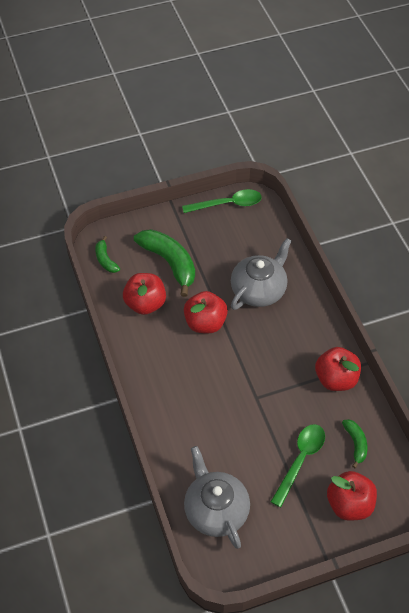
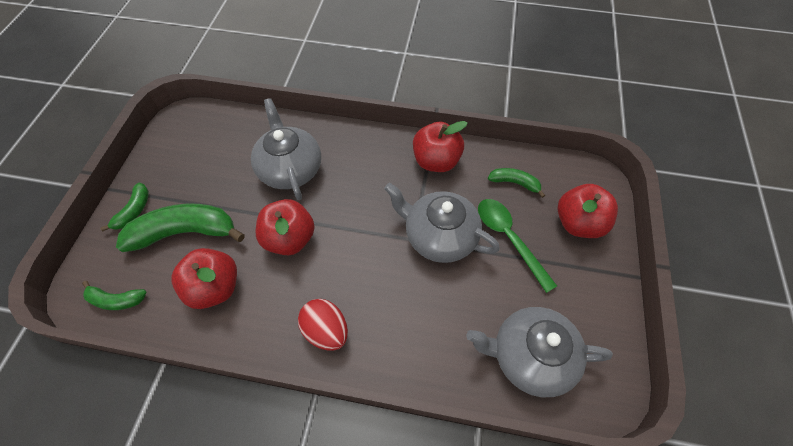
camera: 60 degrees left, 5 degrees up
green spoon [182,189,262,213] -> none
none -> green banana [100,183,149,231]
none -> red egg [298,299,348,351]
none -> grey teapot [384,183,500,263]

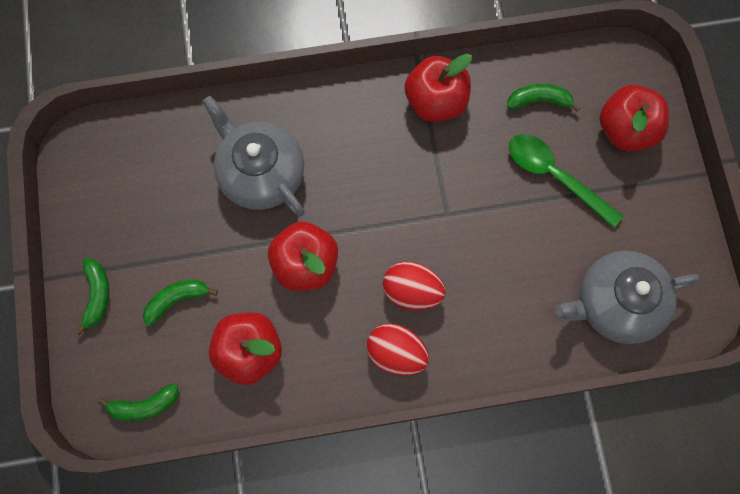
camera: 20 degrees left, 15 degrees up
green banana [116,203,245,252] -> green banana [143,280,218,326], size x0.51
grey teapot [384,183,500,263] -> none
none -> red egg [383,261,446,311]

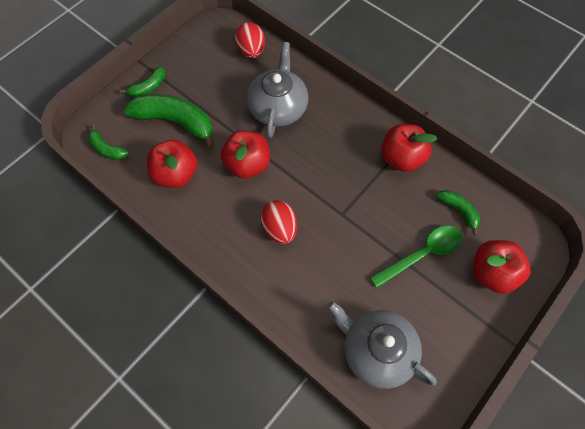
camera: 50 degrees right, 10 degrees down
green banana [143,280,218,326] -> green banana [124,94,215,149], size x1.95
red egg [367,323,429,376] -> red egg moved to [235,22,265,58]
green spoon [509,134,623,228] -> green spoon turned 60 degrees clockwise [370,226,462,288]

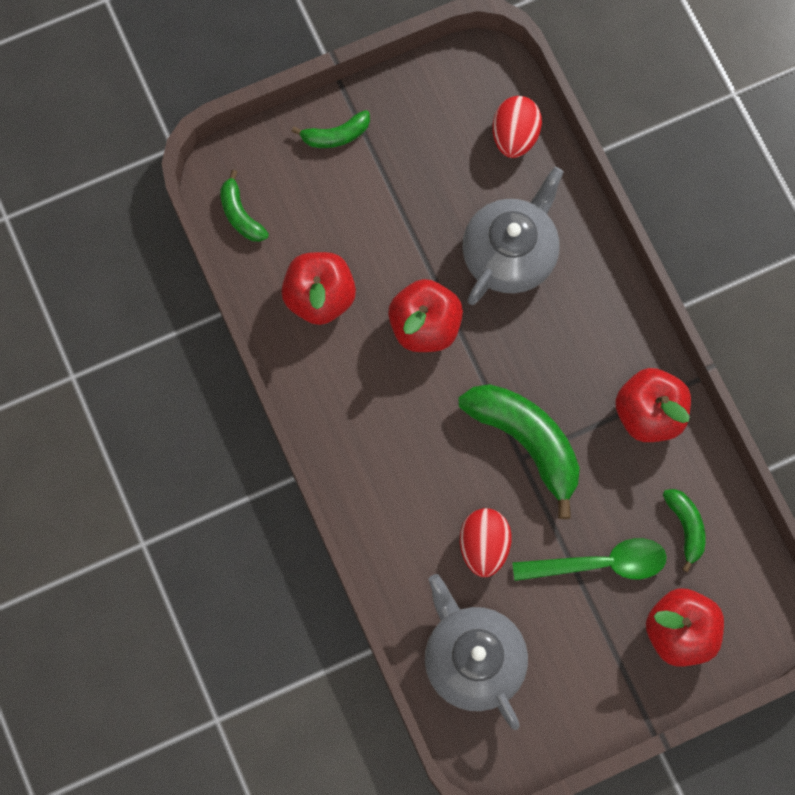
camera: 25 degrees right, 10 degrees up
green banana [124,94,215,149] -> green banana moved to [459,384,580,519]
red egg [260,200,297,244] -> red egg moved to [460,508,512,577]

